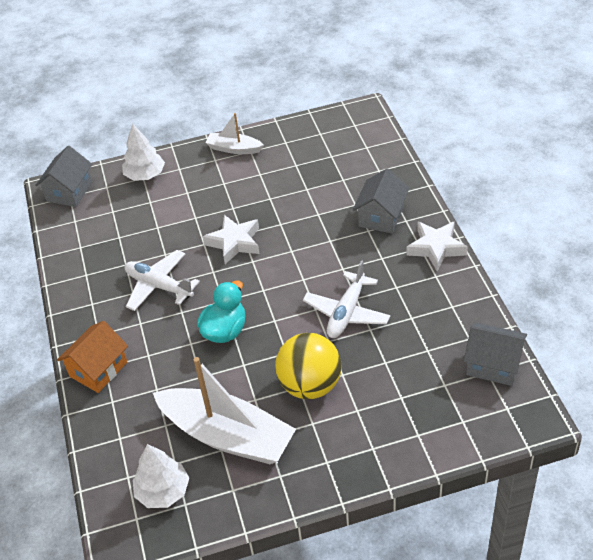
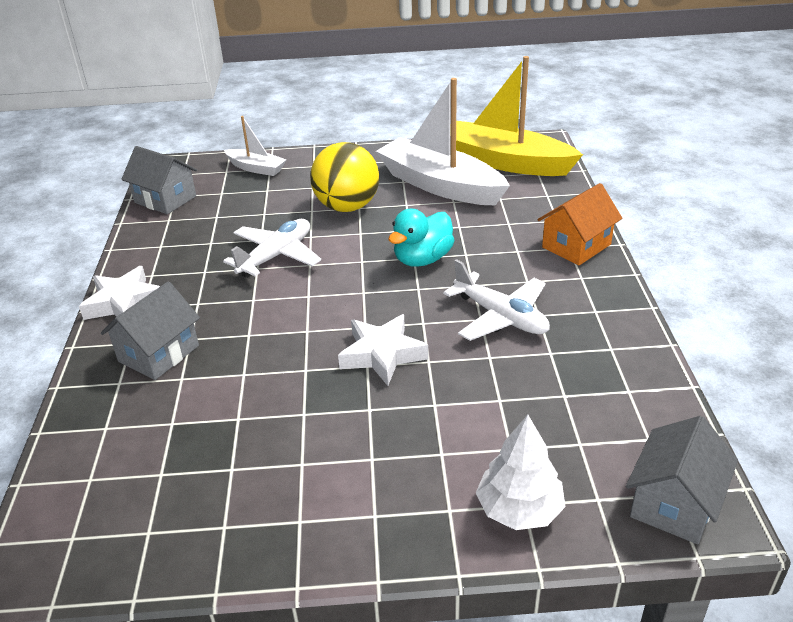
camera: 170 degrees left, 10 degrees down
white tree [133,444,189,508] -> yellow boat [450,56,583,176]
white boat [205,113,264,154] -> white boat moved to [224,116,286,176]

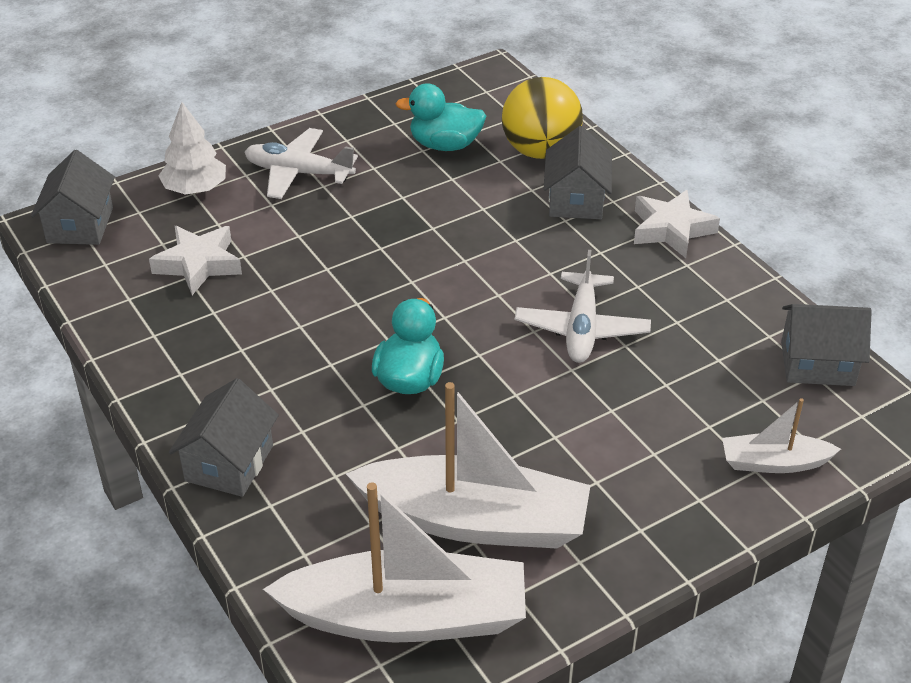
camera: 150 degrees right, 5 degrees up
yellow ball [310,142,379,212] -> yellow ball moved to [502,77,583,159]
white star [338,314,428,386] -> white star moved to [149,226,242,295]
white plane [443,259,550,341] -> white plane moved to [245,128,358,199]
yellow boat [450,56,583,176] -> white boat [263,482,526,643]
orange house [537,183,622,265] -> grey house [169,378,279,497]
none -> turquoise duck [395,83,486,151]

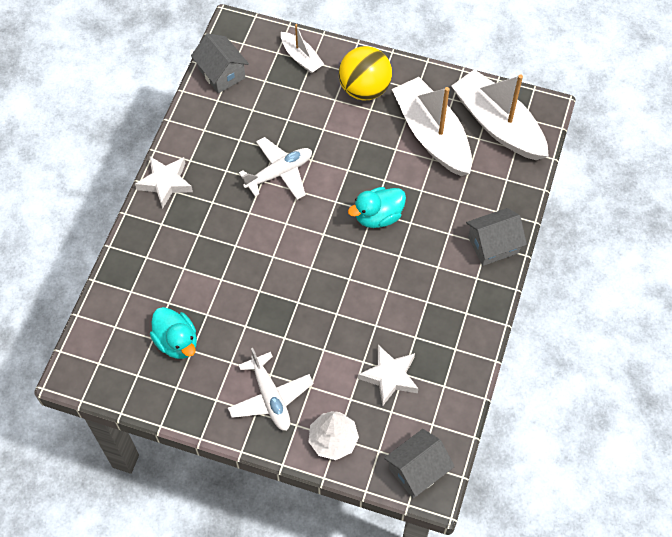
camera: 130 degrees left, 20 degrees up
yellow ball [502,77,583,159] -> yellow ball moved to [339,46,392,100]
grey house [544,126,612,219] -> none

